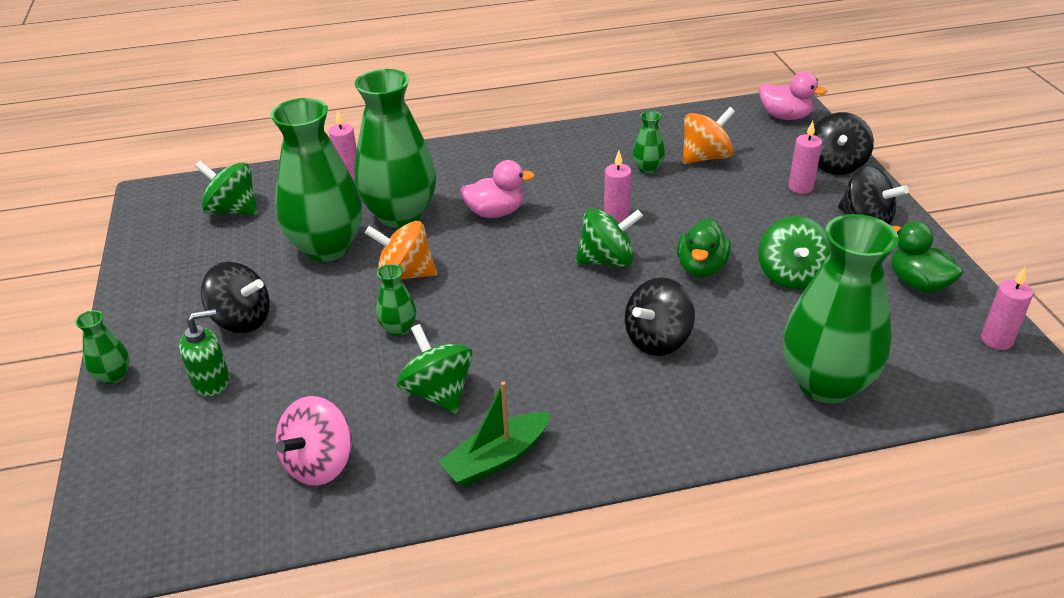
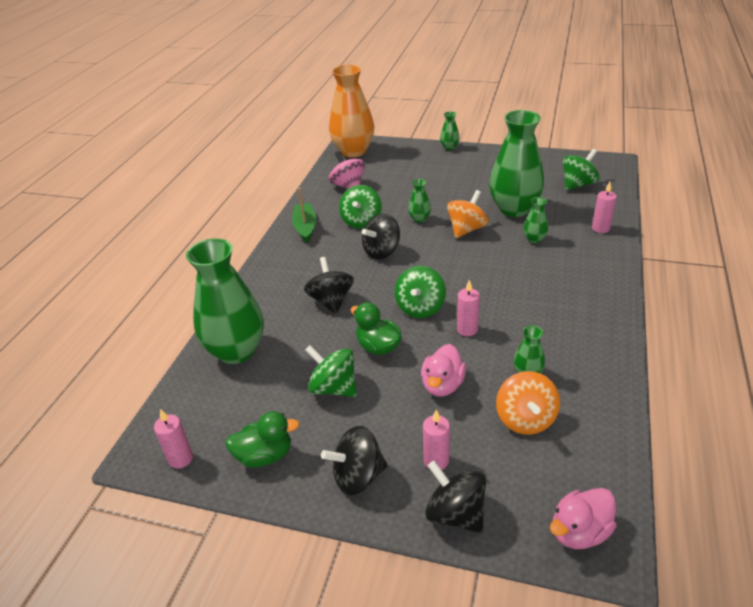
camera: 120 degrees right, 0 degrees up
green soap dispenser [179,309,230,396] -> none
black spinning top [201,262,270,333] -> black spinning top moved to [362,214,400,260]
green vase [354,69,436,228] -> green vase [524,197,548,243], size x0.43
green spinning top [397,324,473,414] -> green spinning top turned 105 degrees clockwise [339,185,382,229]
pink duck [460,160,535,218] -> pink duck moved to [421,344,466,397]
none -> orange vase [329,64,374,157]

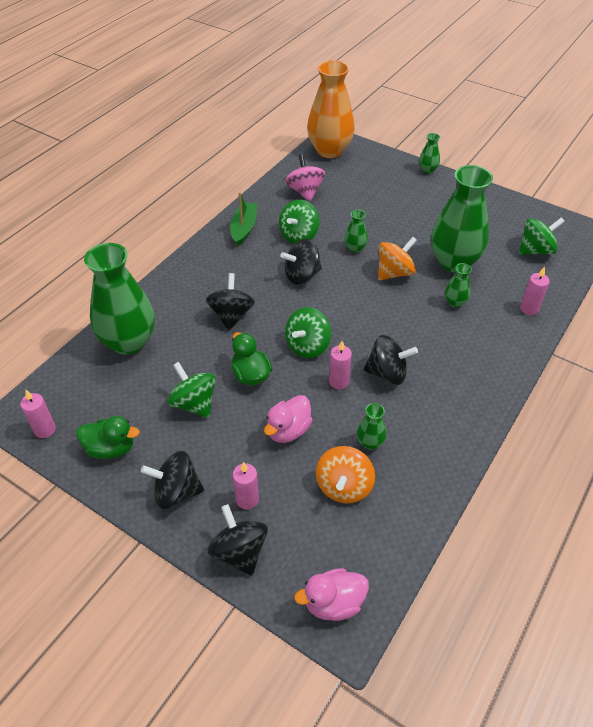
camera: 15 degrees right, 10 degrees up
none -> black spinning top [364,335,418,385]

